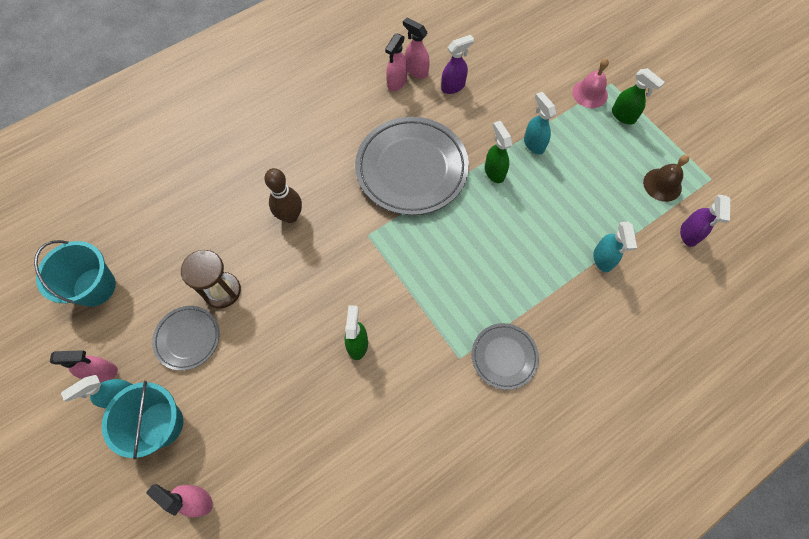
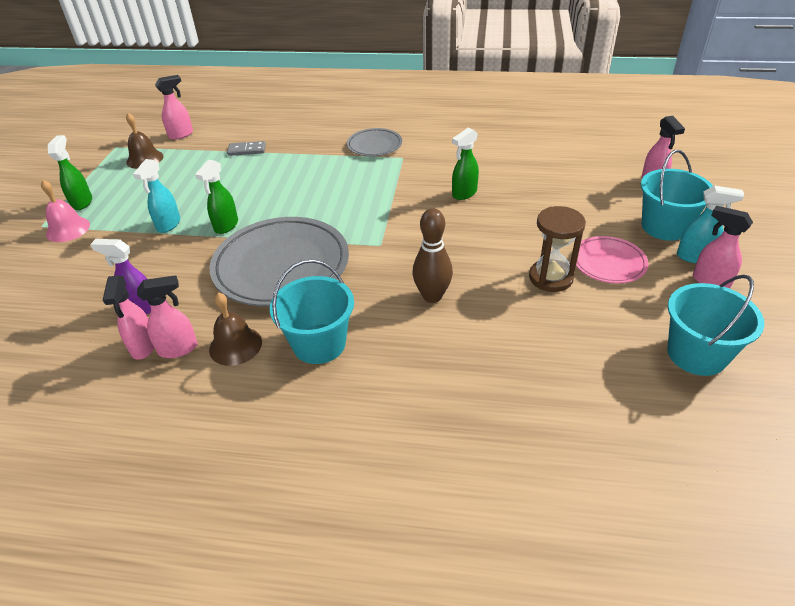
camera: 135 degrees left, 25 degrees down
grey plate [152,306,220,371] -> pink plate [576,236,648,283]
turquoise spray bottle [593,222,637,272] -> grey domino [227,141,266,156]
purple spray bottle [680,195,730,247] -> pink spray bottle [155,75,193,140]
none -> brown bell [209,292,262,366]
none -> turquoise bucket [270,259,354,364]

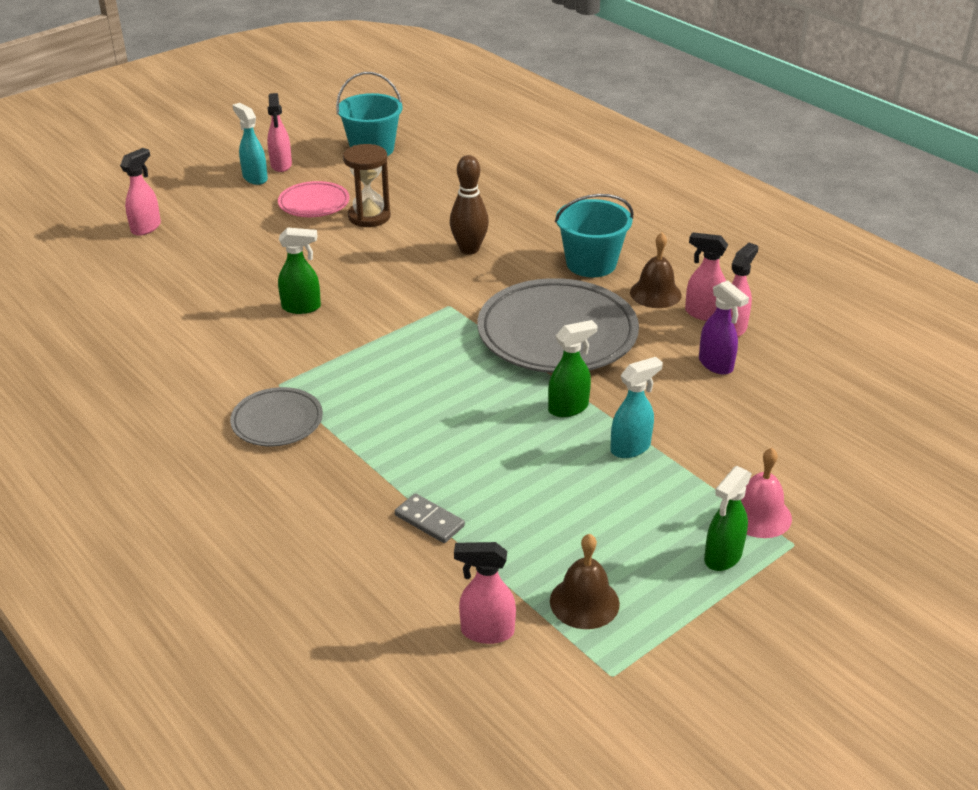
camera: 140 degrees left, 5 degrees down
turquoise bucket [641,150,713,241] -> none

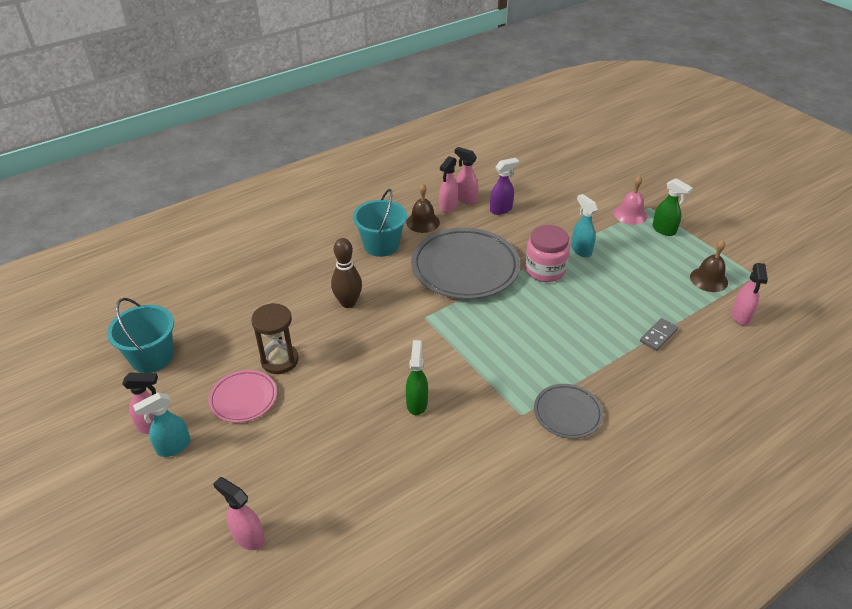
camera: 85 degrees left, 5 degrees up
green spray bottle [548,320,598,417] -> pink jar [525,225,570,282]

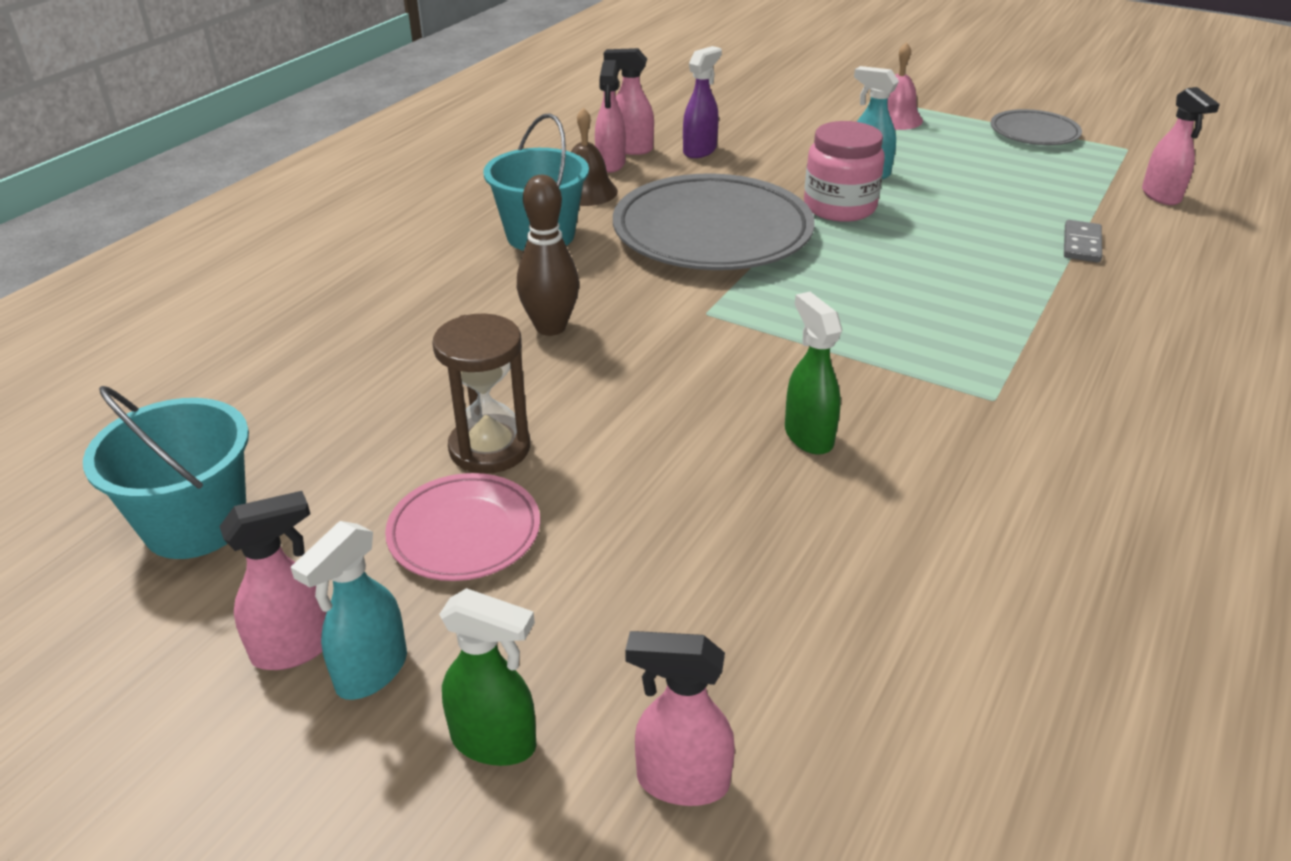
camera: 25 degrees left, 5 degrees down
grey plate [534,384,603,439] -> grey plate moved to [990,109,1082,145]
green spray bottle [652,178,693,236] -> green spray bottle moved to [439,588,536,766]
brown bell [690,240,728,292] -> none

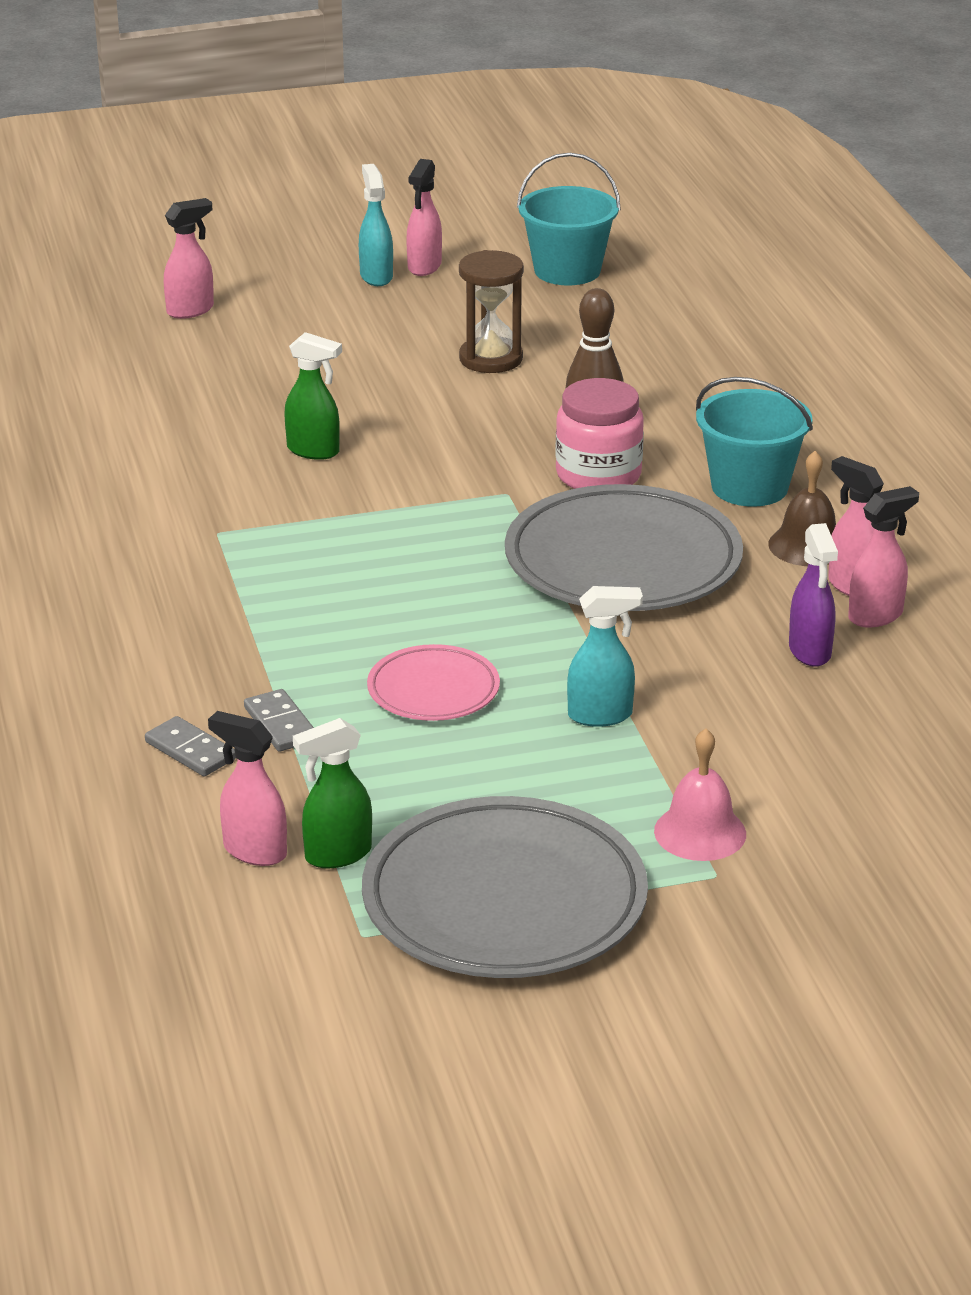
camera: 135 degrees right, 5 degrees down
pink plate [385,473,540,581] -> pink plate moved to [367,644,500,721]
green spray bottle [439,588,536,766] -> green spray bottle moved to [293,718,372,868]
pink jar [804,121,885,222] -> pink jar moved to [555,378,644,489]
grey plate [990,109,1082,145] -> grey plate [362,796,648,978], size x1.93
none -> grey domino [145,716,236,776]

